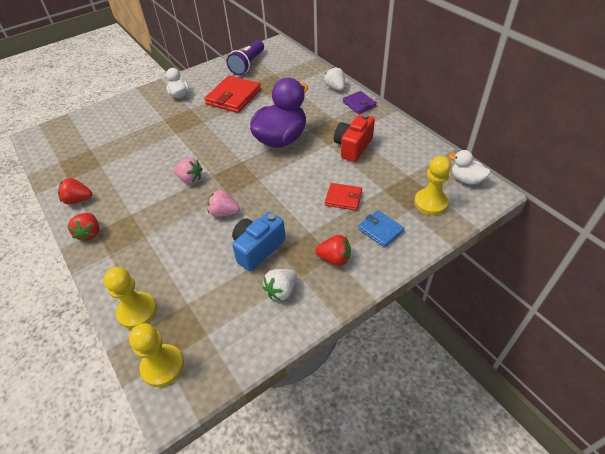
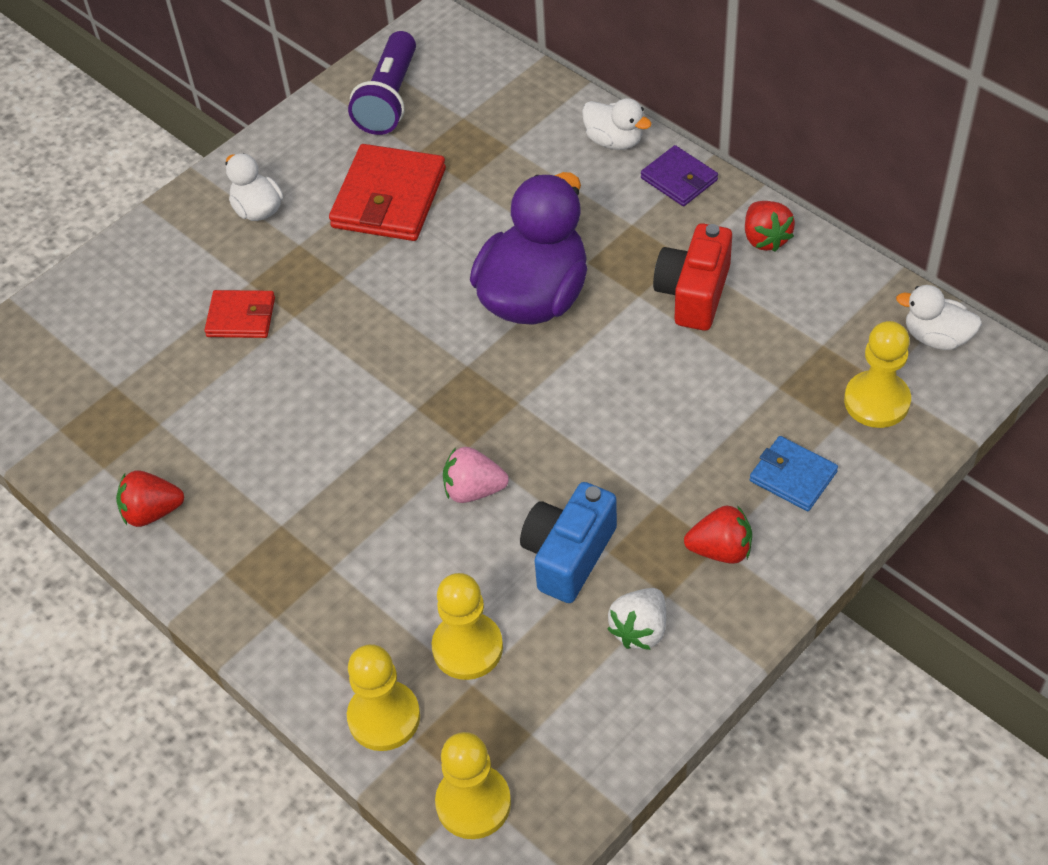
camera: 10 degrees left, 5 degrees up
red strawberry [68,213,99,242] -> red strawberry moved to [745,201,795,252]
pink strawberry [173,158,202,184] -> none
white strawberry [324,67,345,91] -> white duck [582,98,652,150]
red wallet [325,183,362,211] -> red wallet moved to [204,290,275,338]
none -> yellow pawn [432,573,503,680]

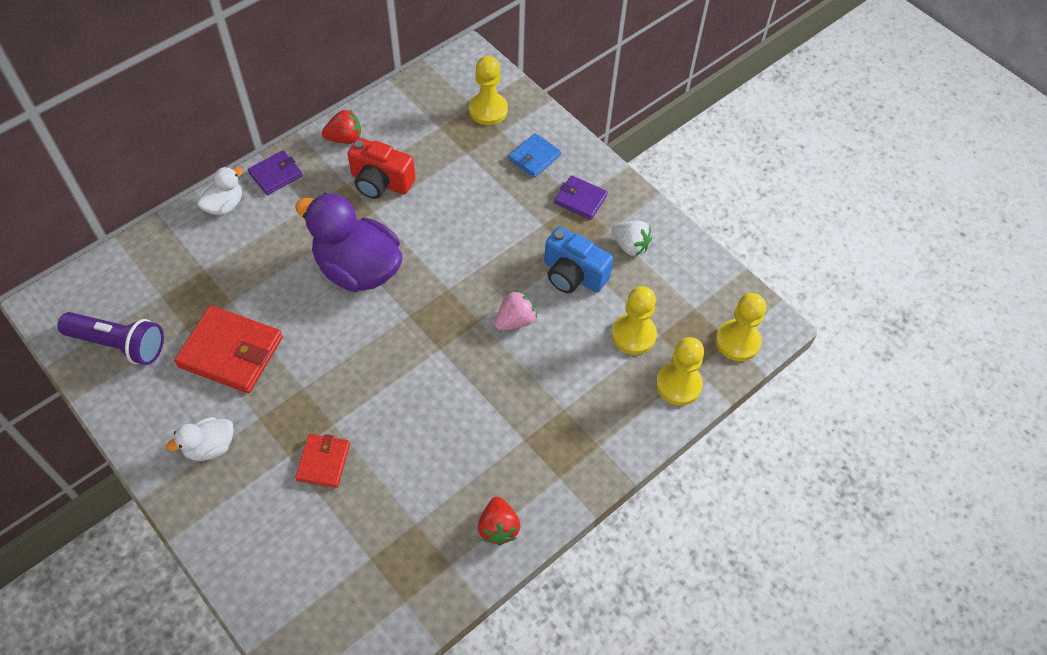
camera: 90 degrees left, 5 degrees up
pink strawberry [443,447,509,503] -> pink strawberry turned 135 degrees counterclockwise [495,290,537,331]
red strawberry [684,505,752,564] -> purple wallet [554,175,608,220]
white duck [896,285,982,350] -> none

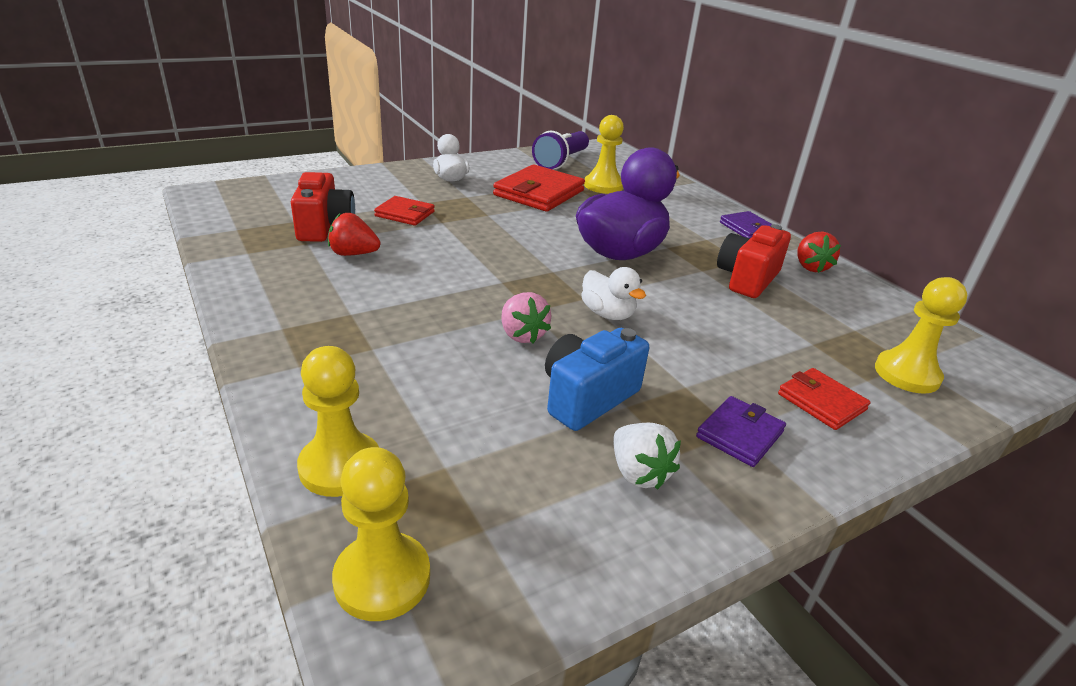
camera: 100 degrees right, 25 degrees down
white duck [197,167,243,215] -> white duck moved to [581,267,646,320]
red strawberry [478,497,520,545] -> red strawberry moved to [328,213,380,256]
blue wallet [508,133,561,178] -> red wallet [778,368,870,430]
white strawberry [611,221,652,256] -> white strawberry turned 75 degrees counterclockwise [613,423,681,490]
yellow pawn [612,286,657,355] -> yellow pawn moved to [584,115,624,194]
none -> red camera [291,172,355,242]

